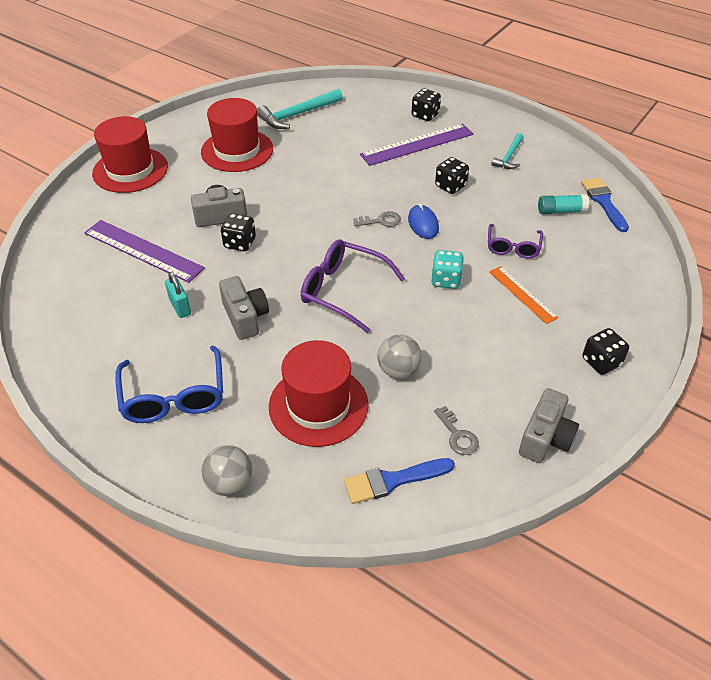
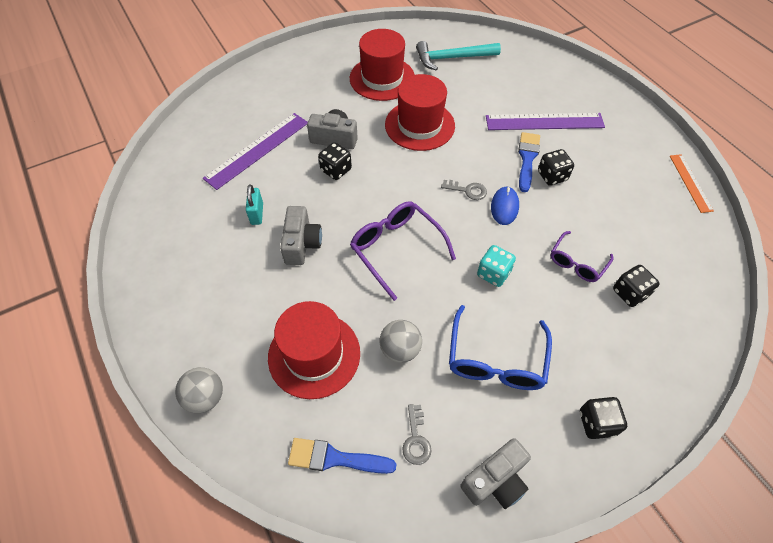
camera: 25 degrees right, 10 degrees up
purple ruler [84,220,205,283] -> purple ruler turned 75 degrees clockwise [203,113,308,190]
red hat [92,116,168,193] -> red hat moved to [385,74,455,151]
blue glasses [115,345,223,423] -> blue glasses moved to [449,305,552,390]
black dice [411,88,441,121] -> black dice moved to [613,265,660,307]
orange ruler [489,266,558,324] -> orange ruler moved to [670,154,714,213]
turquoise hammer [491,133,524,169] -> none
turquoise glue stick [538,194,589,214] -> none
blue brush [581,178,629,232] -> blue brush moved to [518,132,540,192]

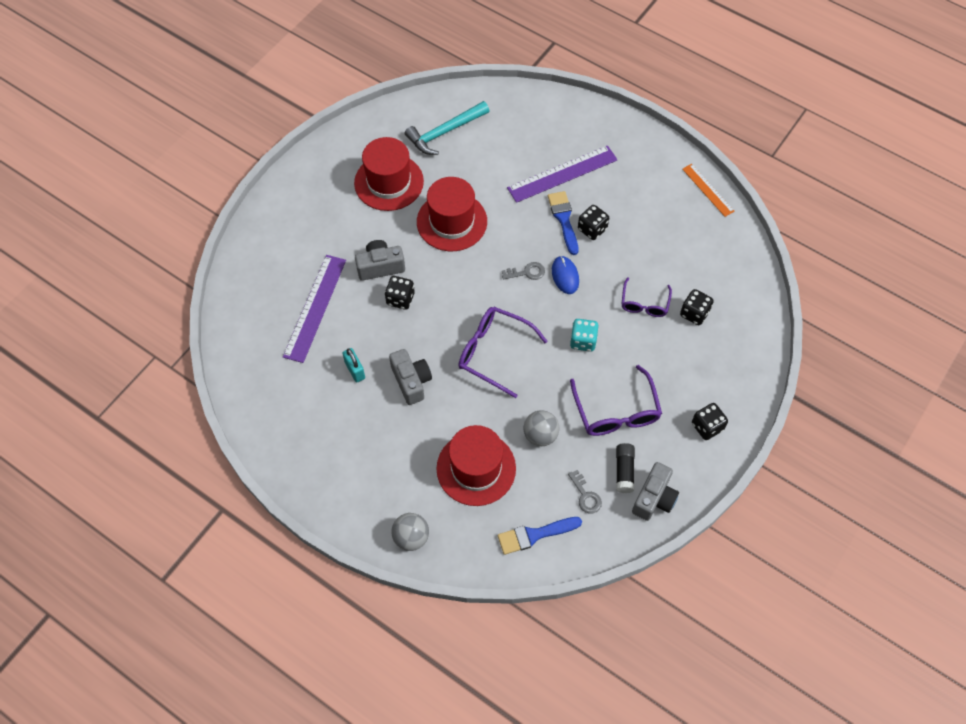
camera: 25 degrees left, 5 degrees up
blue glasses [449,305,552,390] -> purple glasses [570,365,662,436]
none -> black glue stick [616,443,635,493]

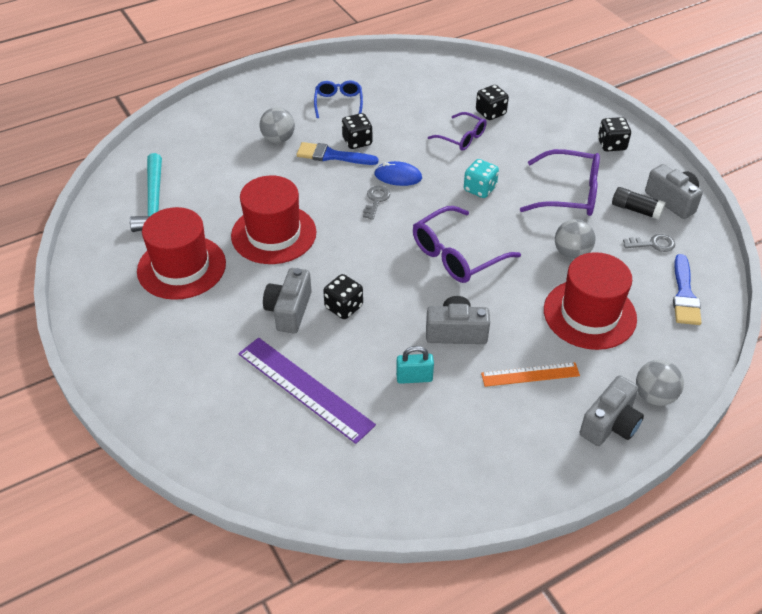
camera: 65 degrees left, 15 degrees down
purple ruler [507,146,617,203] -> grey ball [260,107,295,143]
orange ruler [682,164,734,217] -> orange ruler moved to [481,362,580,387]
none -> blue glasses [314,80,363,118]
none -> grey camera [580,375,644,446]

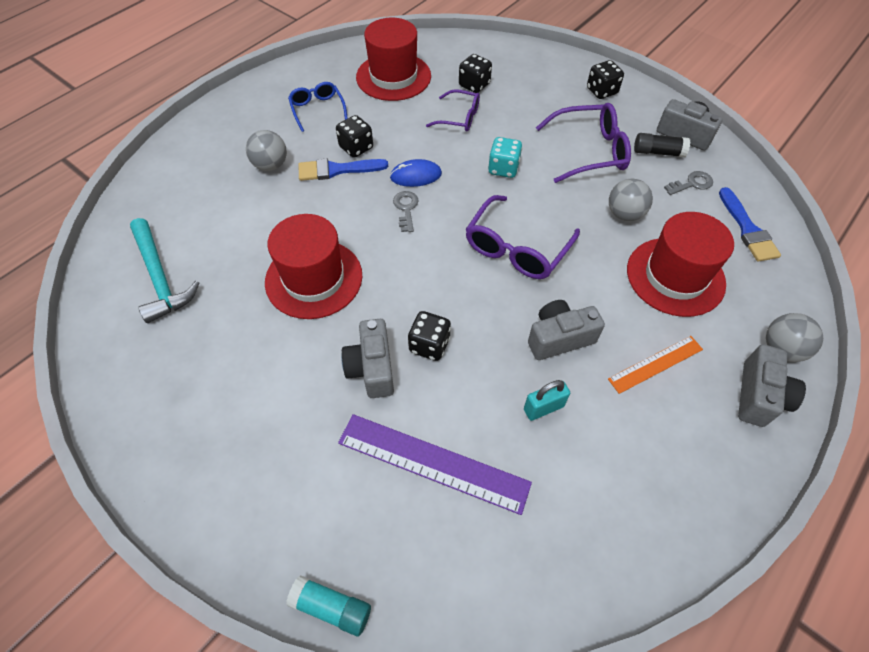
camera: 20 degrees left, 10 degrees up
red hat [137,207,226,300] -> red hat moved to [356,18,431,101]
none -> turquoise glue stick [286,575,371,636]

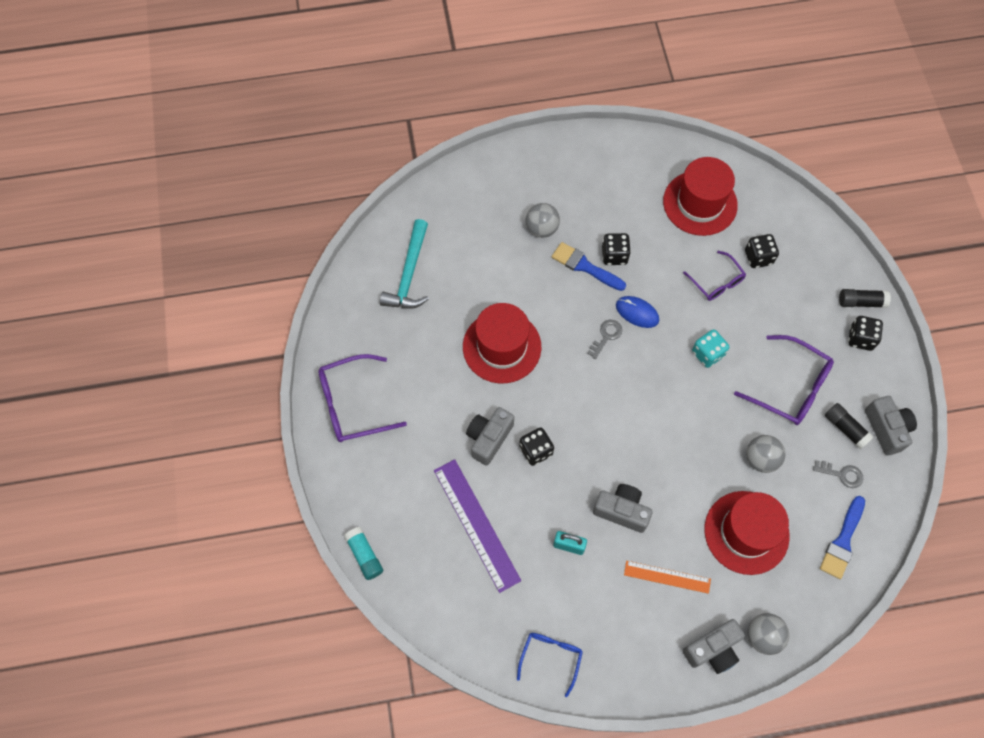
camera: 40 degrees right, 10 degrees up
blue glasses [288,82,348,132] -> blue glasses moved to [517,633,583,697]
purple glasses [465,195,580,279] -> purple glasses moved to [318,354,407,442]
none -> black glue stick [839,289,891,308]

